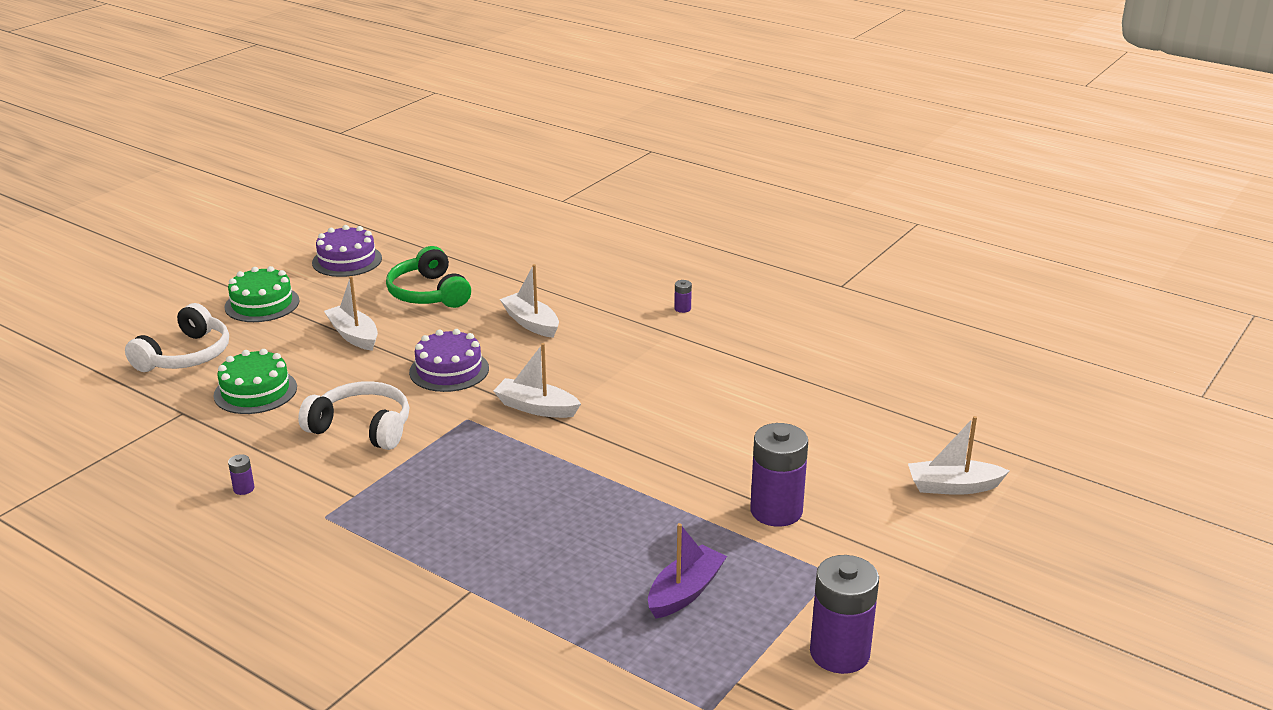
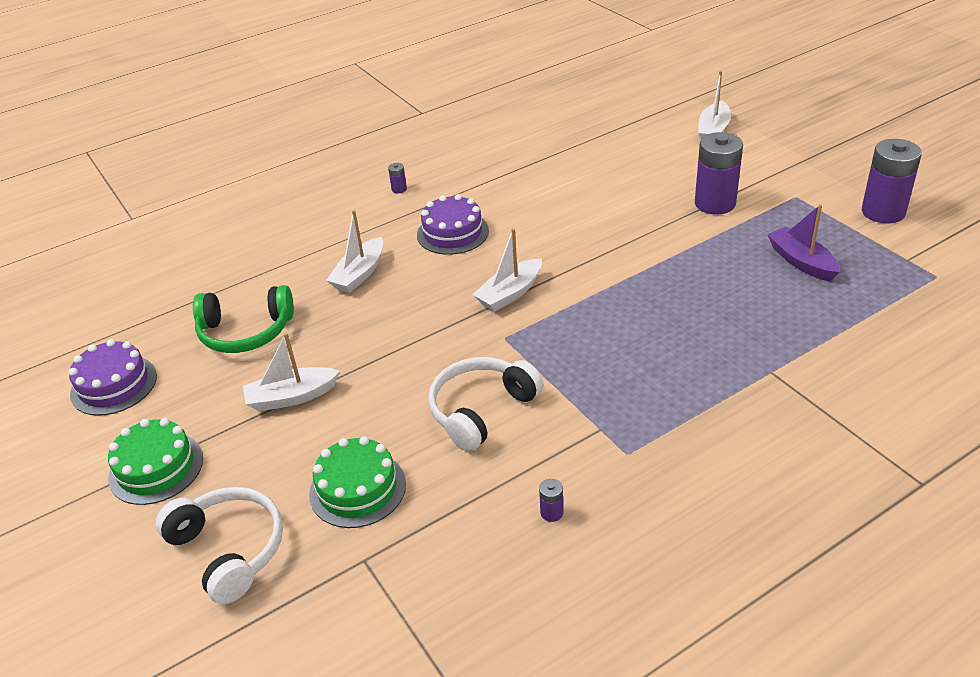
camera: 65 degrees left, 10 degrees up
purple cake [409,329,489,392] -> purple cake moved to [417,194,489,255]
white boat [500,264,559,338] -> white boat turned 45 degrees counterclockwise [326,210,383,293]

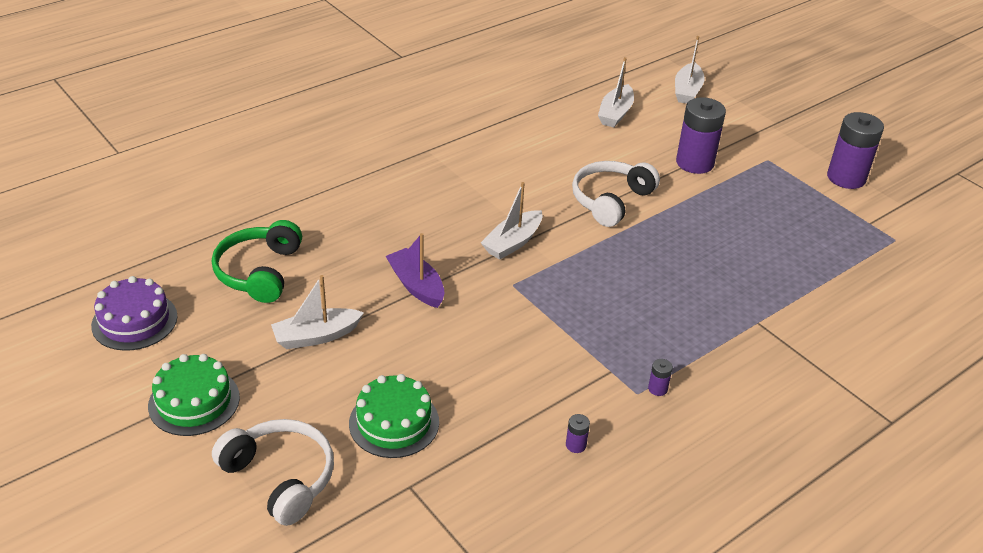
camera: 10 degrees left, 0 degrees up
green headphones [193,285,294,353] -> green headphones turned 105 degrees clockwise [212,220,302,303]
white boat [326,210,383,293] -> white boat moved to [598,57,634,127]
purple battery [388,163,407,193] -> purple battery moved to [648,359,673,396]
purple cake [417,194,489,255] -> none
white headphones [428,357,543,451] -> white headphones moved to [572,161,660,227]
purple boat [767,204,840,281] -> purple boat moved to [386,233,445,308]

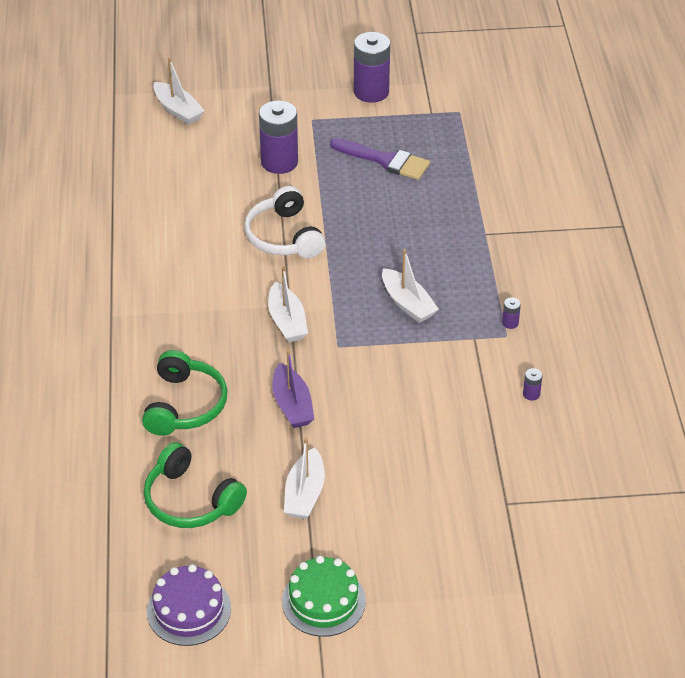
camera: 55 degrees left, 5 degrees up
white headphones [212,419,334,526] -> none
green cake [349,374,439,458] -> none
purple boat [386,233,445,308] -> purple boat turned 105 degrees counterclockwise [272,349,314,428]
white boat [598,57,634,127] -> white boat moved to [382,249,439,323]
none -> green headphones [142,350,228,436]
none -> purple brush [330,138,430,180]

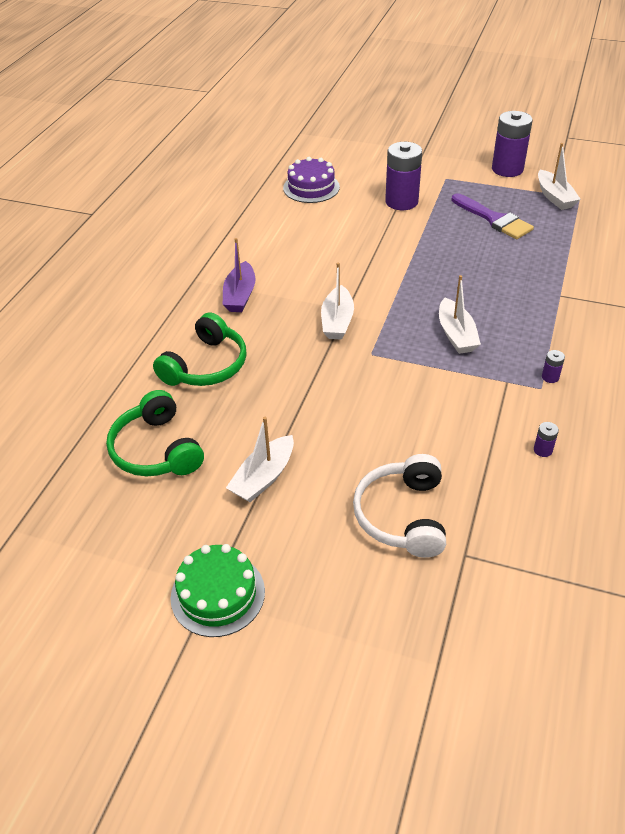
camera: 25 degrees right, 0 degrees up
purple cake [147,564,231,646] -> purple cake moved to [283,157,340,203]
white boat [153,58,205,125] -> white boat moved to [538,143,581,210]
white headphones [244,186,325,258] -> white headphones moved to [353,454,446,558]
purple boat [272,349,314,428] -> purple boat moved to [223,238,255,312]

